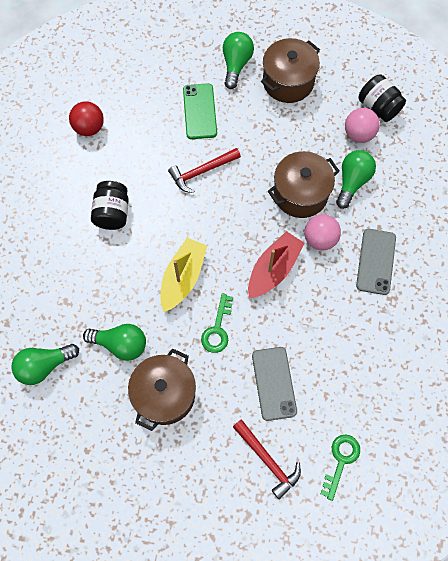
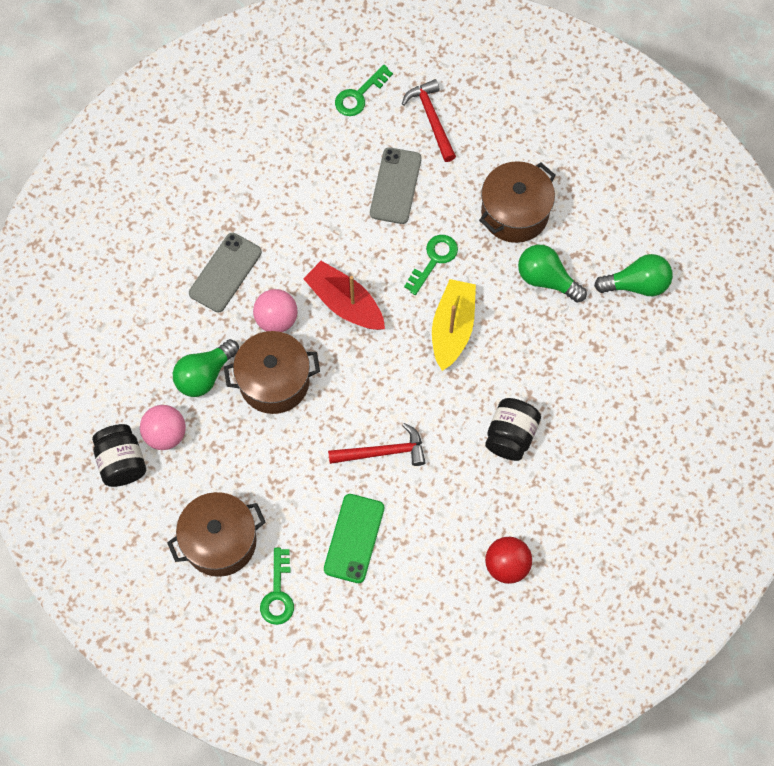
camera: 160 degrees left, 0 degrees up
yellow boat [160,238,207,312] -> yellow boat turned 150 degrees clockwise [432,279,476,371]
green light bulb [223,32,254,89] -> green key [260,548,294,625]
red boat [248,231,304,298] -> red boat turned 75 degrees clockwise [303,261,385,330]

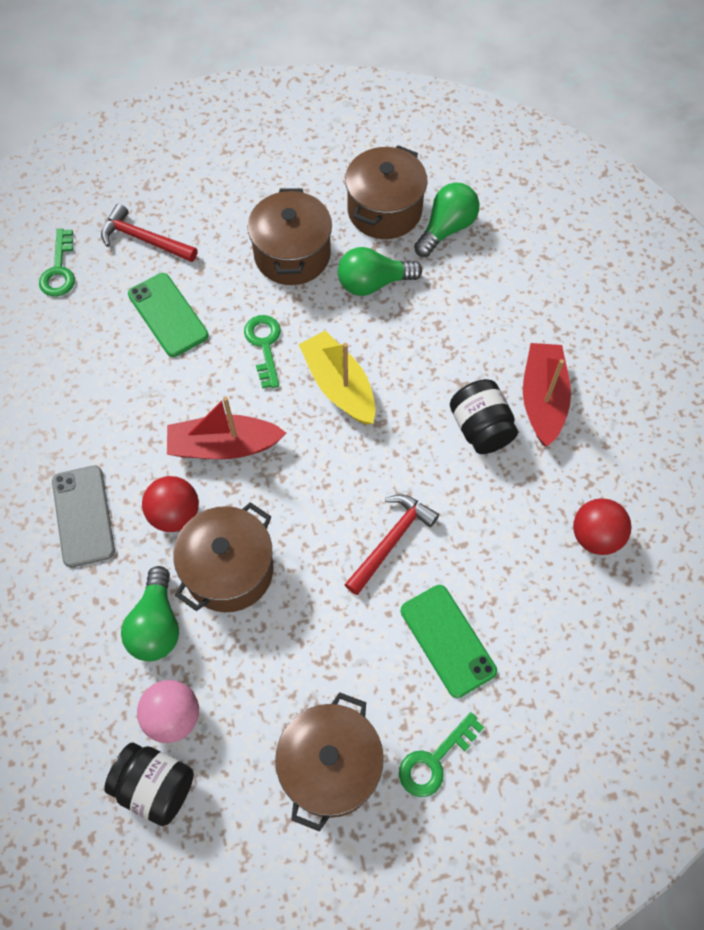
camera: 45 degrees left, 5 degrees down
pink ball [253,289,298,332] -> red ball [142,476,199,532]
green key [260,548,294,625] -> green key turned 90 degrees clockwise [399,712,484,797]
grey phone [370,147,422,224] -> green phone [128,273,209,357]
none -> brown pot [345,145,428,239]
none -> red boat [523,343,571,447]

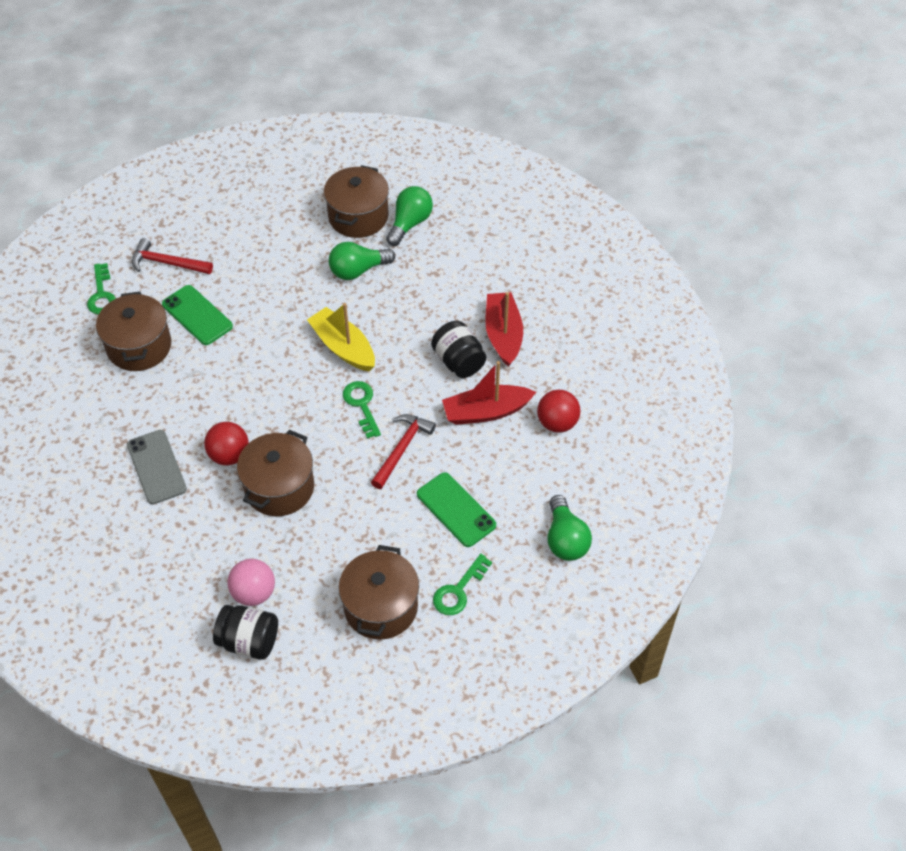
camera: 10 degrees left, 10 degrees down
green light bulb [121,566,179,661] -> green light bulb moved to [548,495,592,561]
red boat [167,396,286,459] -> red boat moved to [442,361,536,425]
green key [244,315,281,388] -> green key moved to [343,381,381,439]
brown pot [248,189,332,285] -> brown pot moved to [96,292,171,371]

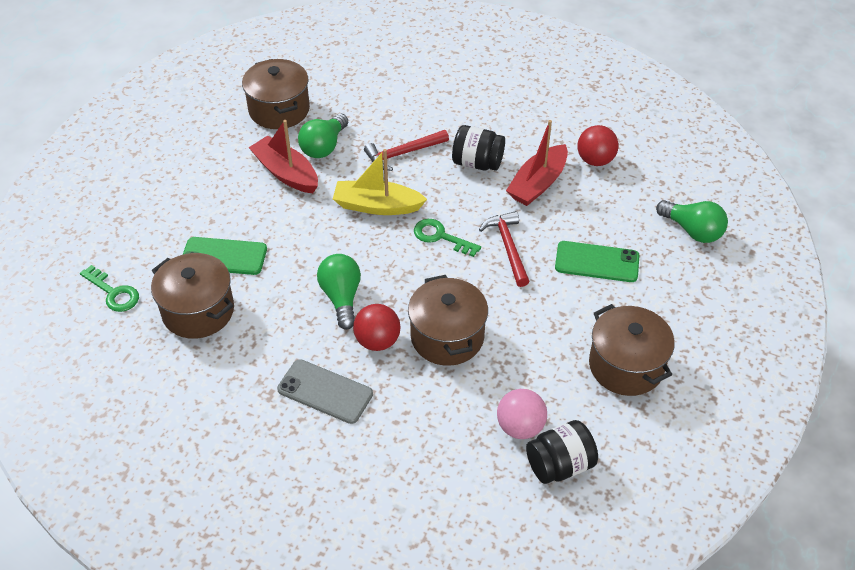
camera: 40 degrees left, 5 degrees down
red hammer [132,238,213,274] -> red hammer moved to [364,130,449,171]
green light bulb [386,186,433,246] -> green light bulb moved to [317,254,361,330]
green key [433,554,492,615] -> none
red boat [485,292,523,367] -> red boat moved to [249,120,318,193]

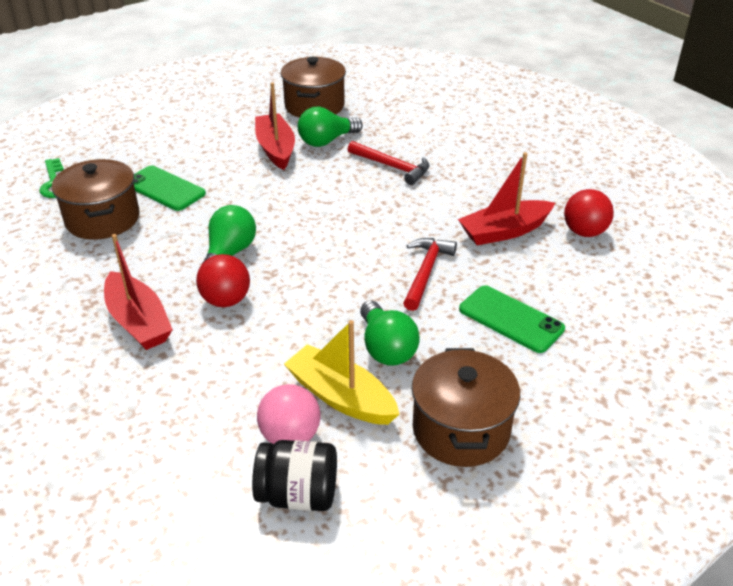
camera: 30 degrees right, 10 degrees down
grey phone [277,359,373,424] -> red boat [104,234,173,350]
yellow boat [333,149,427,215] -> yellow boat moved to [284,320,399,425]
red hammer [364,130,449,171] -> red hammer turned 150 degrees counterclockwise [348,141,430,185]
brown pot [408,275,488,366] -> none
green key [414,219,481,257] -> none
black jar [452,125,505,171] -> none
green light bulb [656,200,728,243] -> green light bulb moved to [360,301,420,366]

